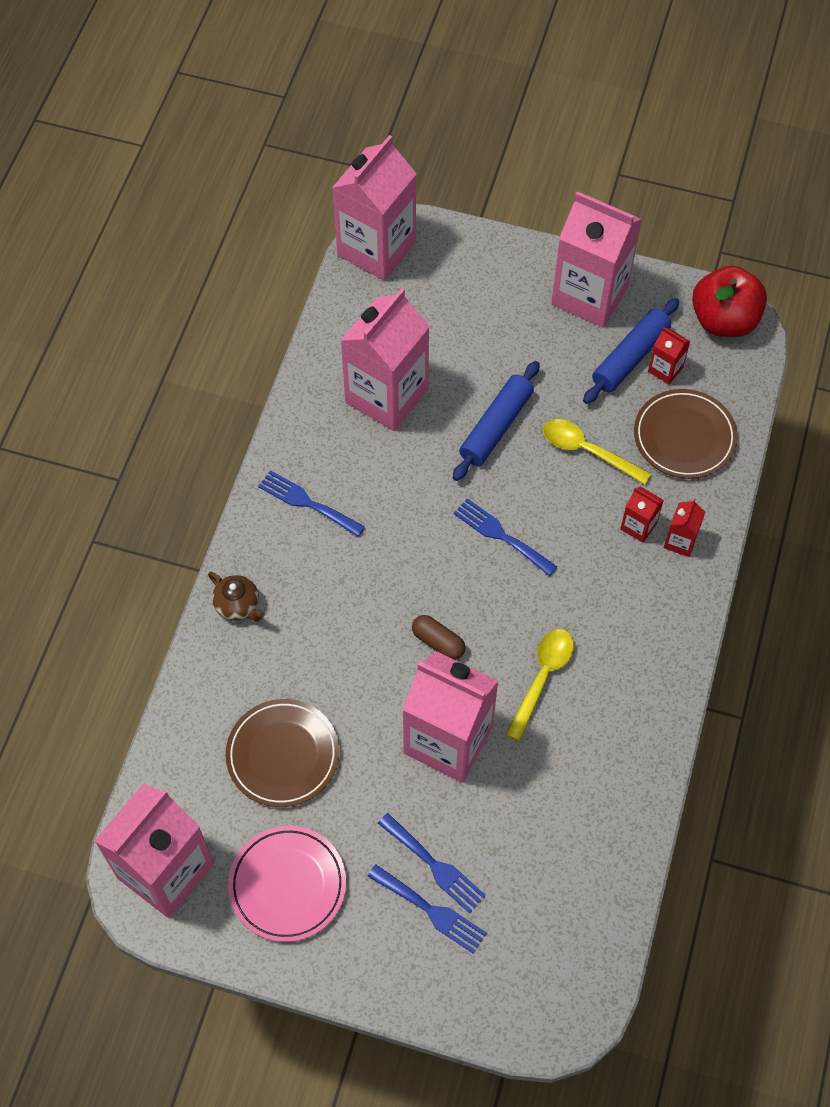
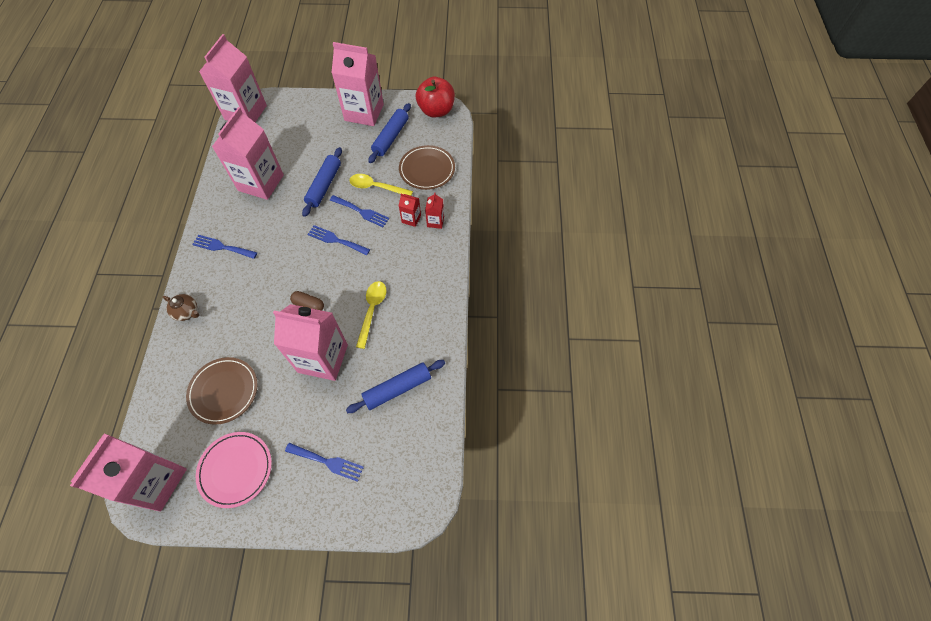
camera: 15 degrees left, 0 degrees up
blue fork [378,813,486,913] -> blue fork moved to [330,195,389,227]
red carton [648,327,690,384] -> none
none -> blue rolling pin [346,360,445,413]

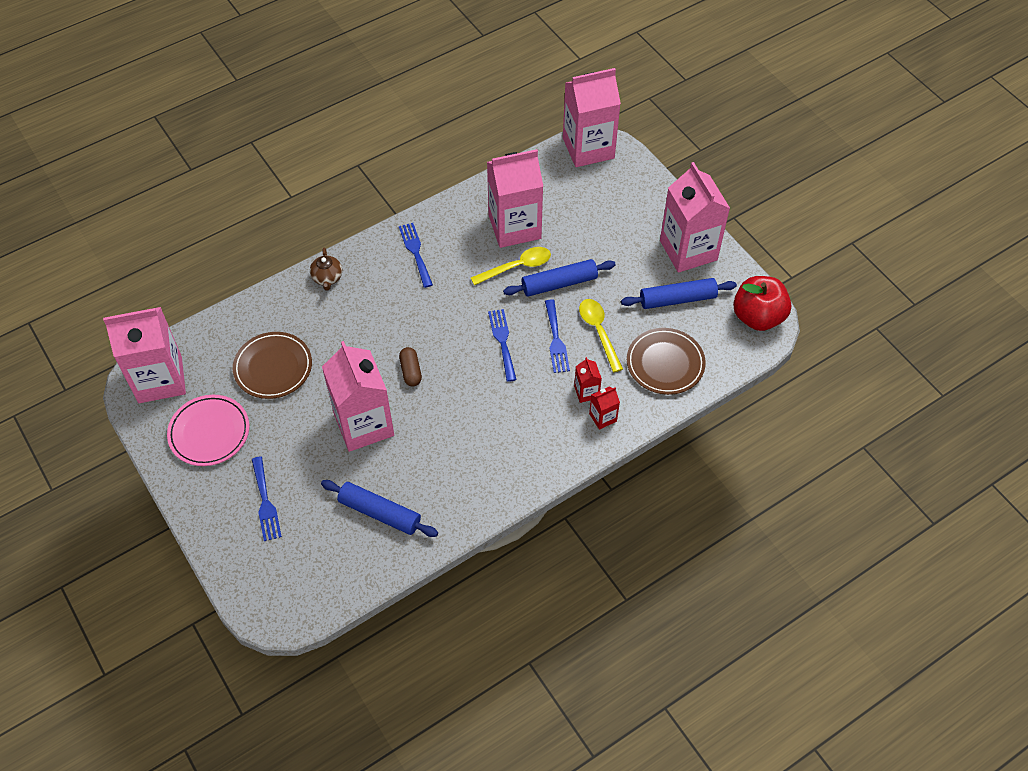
camera: 55 degrees right, 5 degrees down
yellow spoon [356,281,387,349] -> yellow spoon moved to [471,247,551,285]

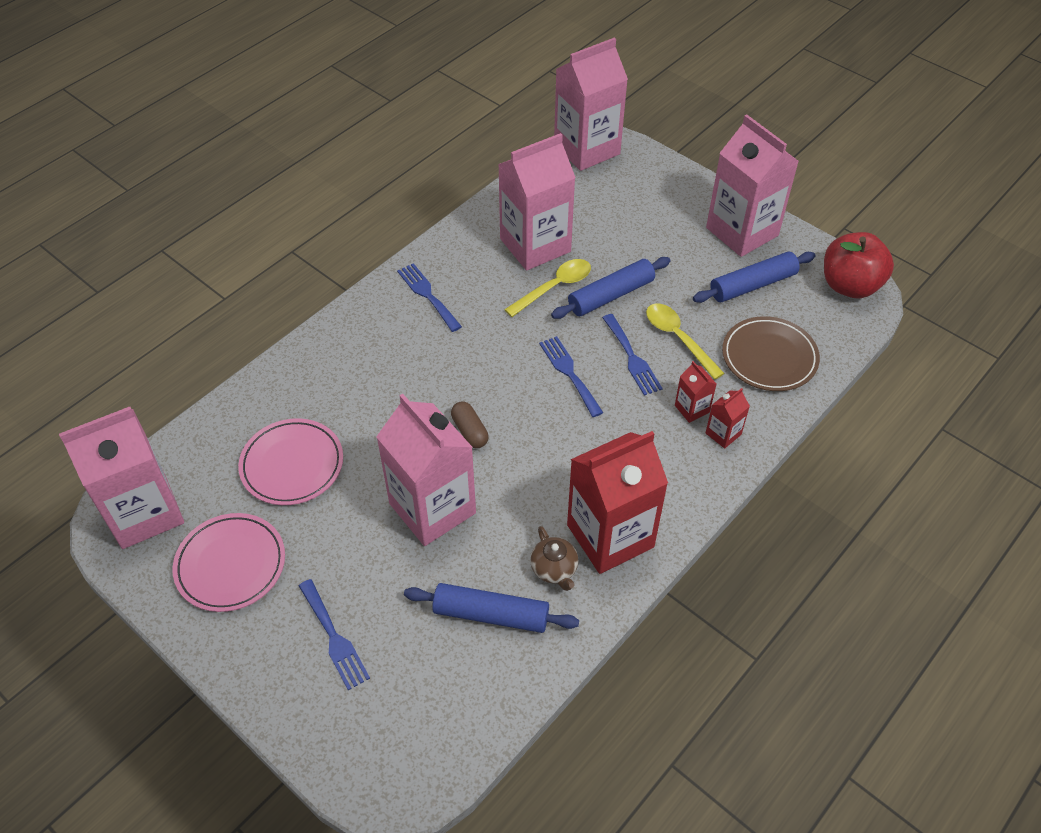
camera: 15 degrees left, 5 degrees down
brown plate [233,332,312,399] -> pink plate [238,418,343,505]
brown teapot [310,247,342,291] -> brown teapot moved to [530,526,579,591]
none -> red carton [567,431,668,574]

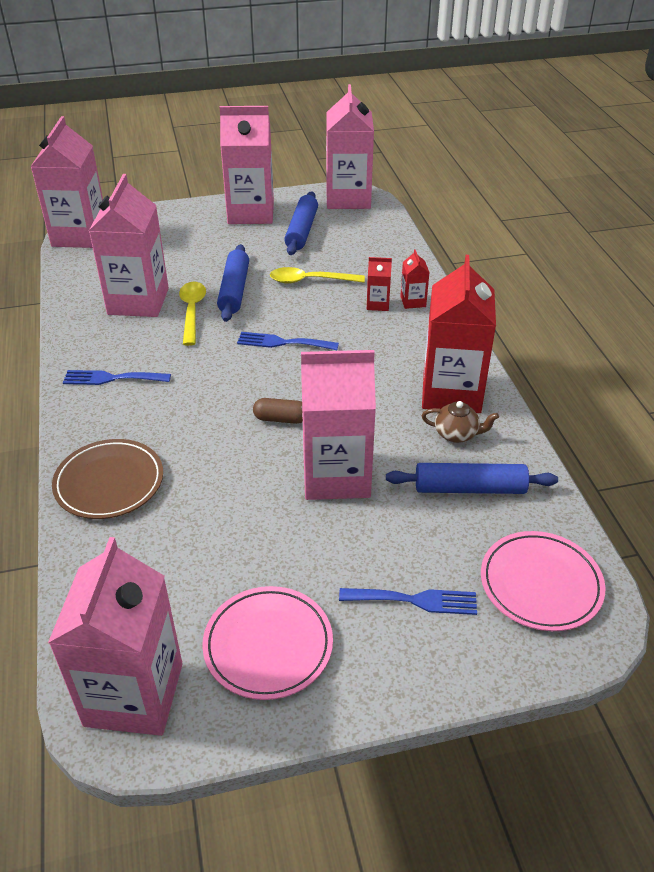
camera: 55 degrees left, 10 degrees down
pink plate [238,418,343,505] -> pink plate moved to [481,531,606,631]
blue rolling pin [404,583,579,633] -> blue rolling pin turned 45 degrees clockwise [386,463,558,494]
blue fork [602,314,663,396] -> none
brown plate [722,316,820,391] -> brown plate moved to [52,439,163,519]
red apple [824,232,894,298] -> pink carton [326,84,374,209]

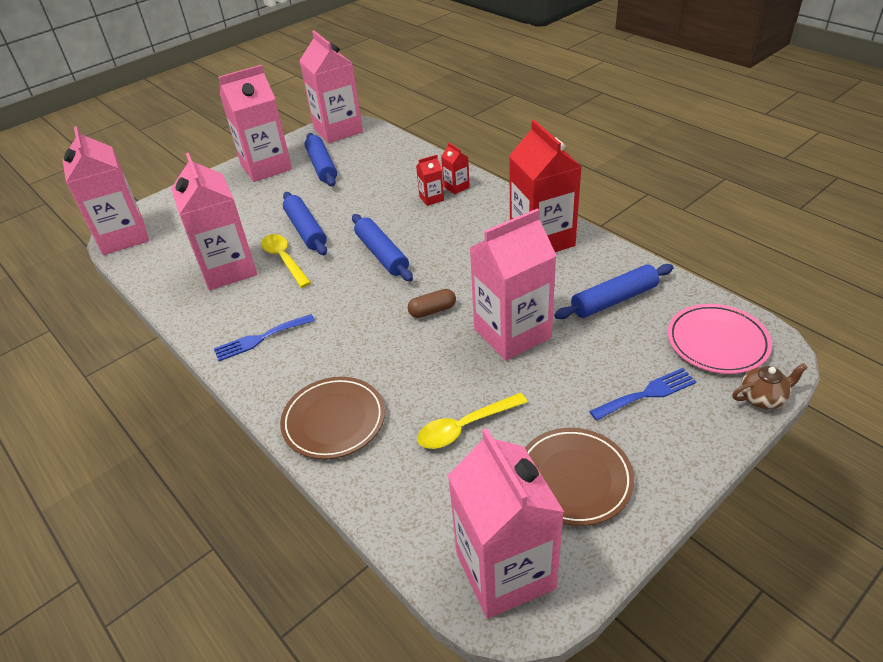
camera: 25 degrees left, 0 degrees up
pink plate [202,586,333,700] -> brown plate [525,428,634,526]
blue fork [237,332,339,350] -> blue rolling pin [352,214,413,281]
yellow spoon [270,267,365,284] -> yellow spoon moved to [417,393,528,449]
brown teapot [422,401,499,443] -> brown teapot moved to [732,363,808,409]

